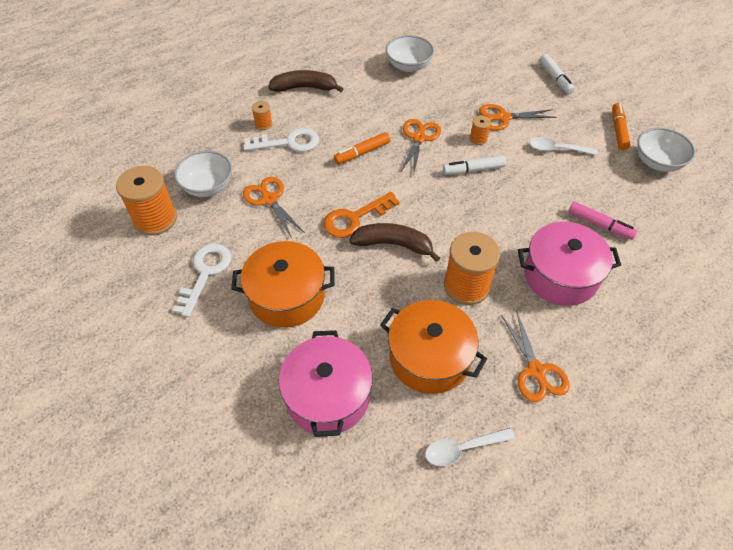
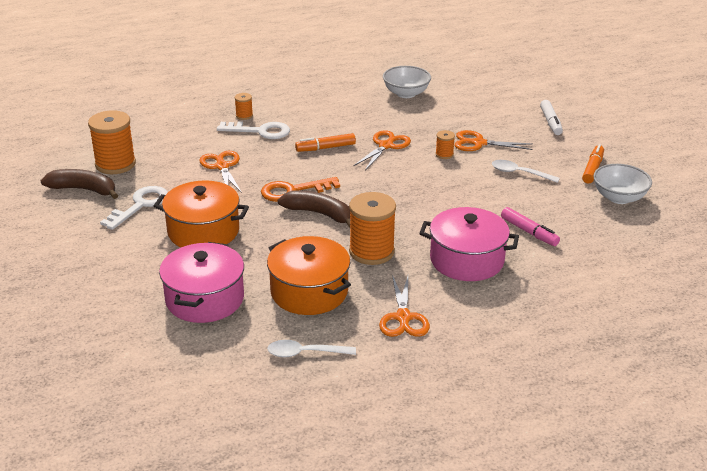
camera: 15 degrees right, 20 degrees down
white bowl [174,151,232,197] -> none
brown banana [268,70,343,92] -> brown banana moved to [41,169,118,199]
white marker [443,155,506,175] -> none

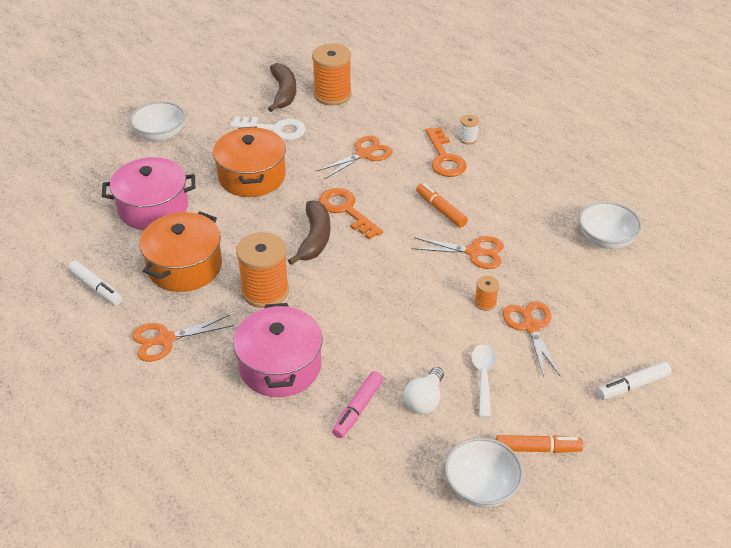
camera: 70 degrees right, 10 degrees up
white key [217,121,290,139] -> orange key [426,127,466,177]
orange spool [235,93,253,120] -> white spool [459,115,479,144]
white spoon [267,340,356,358] -> white marker [68,261,122,306]
none -> white bowl [130,101,185,141]
none -> white light bulb [404,367,444,414]

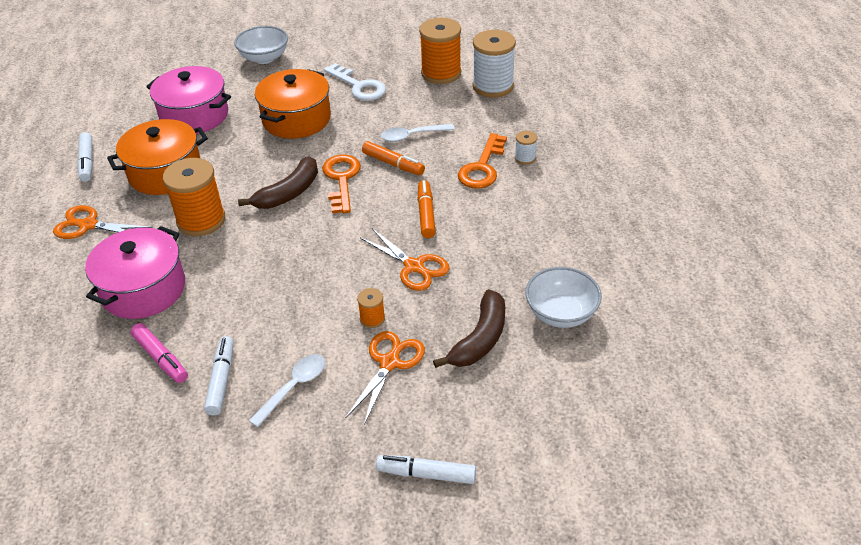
camera: 35 degrees right, 0 degrees up
brown banana [268,63,296,112] -> brown banana moved to [433,289,505,368]
orange scissors [315,136,392,179] -> white spoon [381,124,455,142]
pink marker [332,371,383,438] -> pink marker turned 105 degrees counterclockwise [130,323,188,383]
white light bulb [404,367,444,414] -> white marker [204,336,234,416]
white bowl [444,437,523,507] -> none
orange marker [496,435,583,453] -> orange marker moved to [362,141,425,175]
none -> white spool [473,30,516,98]

